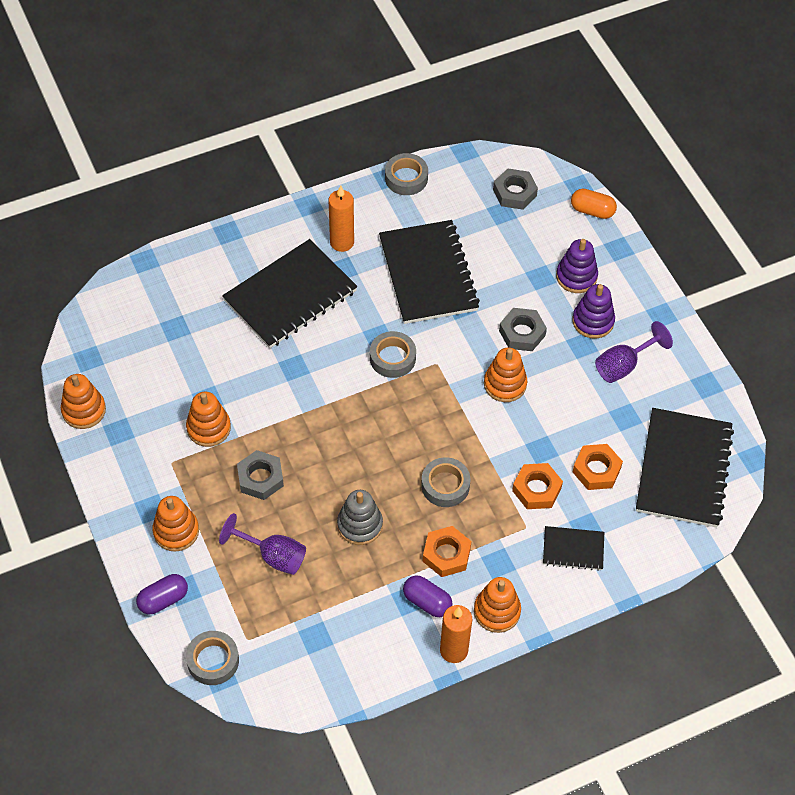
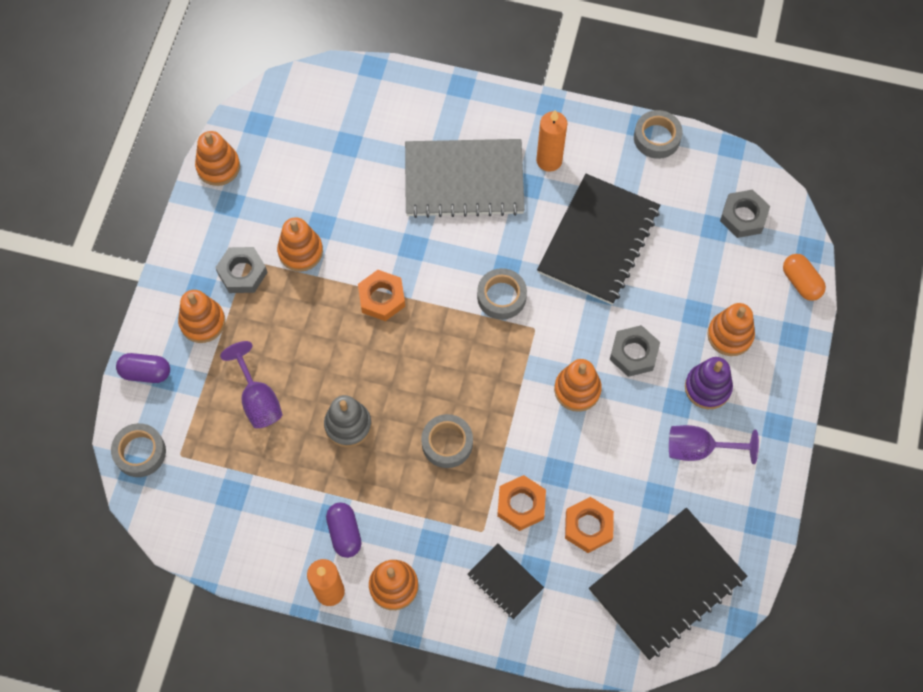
camera: 40 degrees right, 10 degrees up
black notebook [222,239,358,348] -> grey notebook [405,139,525,218]
grey nut [237,450,284,500] -> grey nut moved to [215,247,268,293]
orange nut [423,526,472,577] -> orange nut moved to [358,270,405,321]
purple stacking toy [556,239,598,293] -> orange stacking toy [707,303,755,356]

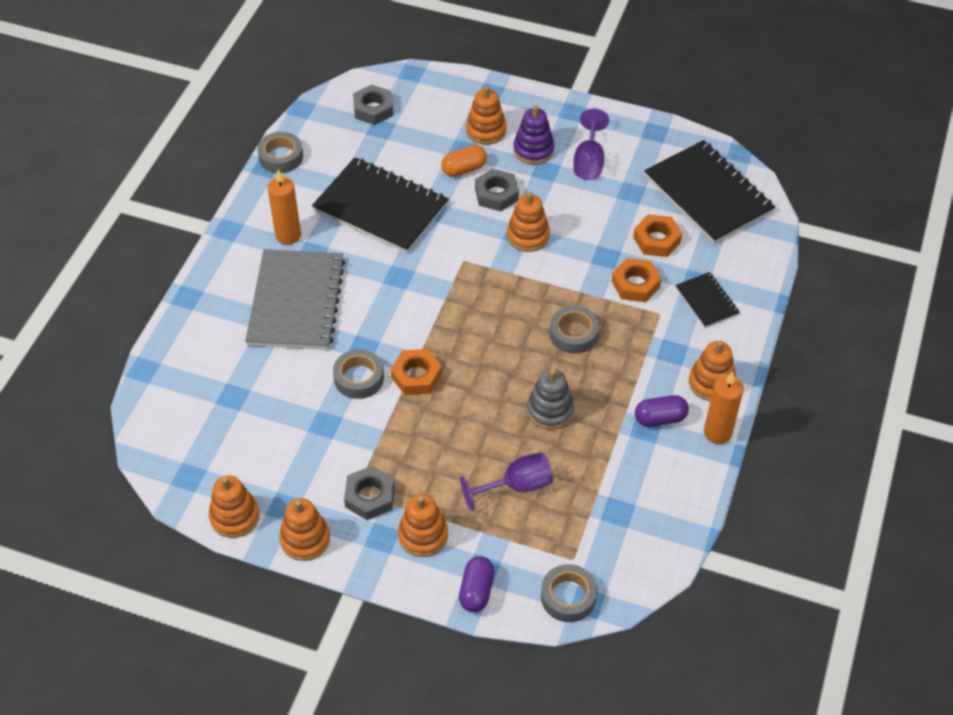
camera: 85 degrees left, 15 degrees down
orange stacking toy [277,217,323,272] -> orange stacking toy moved to [279,498,330,561]
black notebook [467,543,544,619] -> black notebook turned 75 degrees counterclockwise [675,272,740,328]
grey tape [477,268,527,320] -> grey tape moved to [333,349,384,399]
orange capsule [783,254,826,301] -> orange capsule moved to [441,145,487,177]

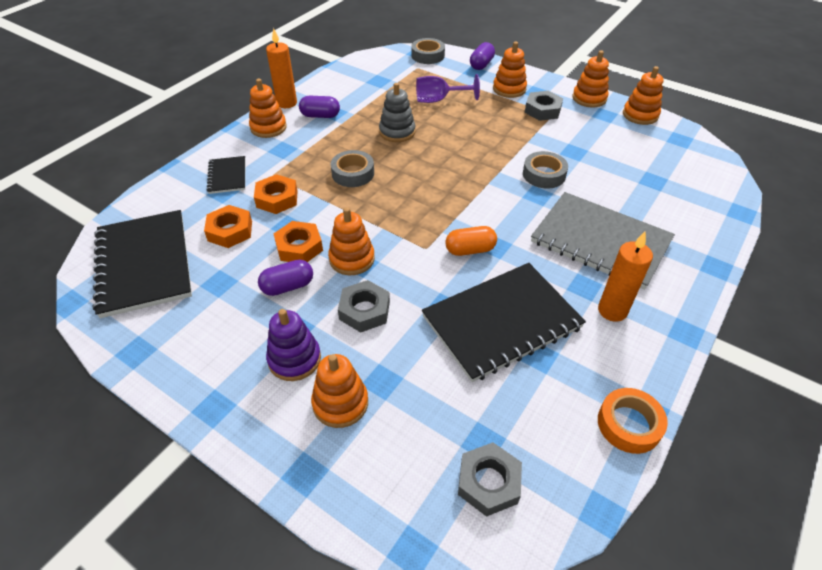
camera: 165 degrees left, 5 degrees down
grey notebook [245,249,345,350] -> grey notebook turned 75 degrees counterclockwise [531,192,675,290]
grey tape [257,132,303,173] -> orange tape [598,388,668,454]
black notebook [312,157,448,253] -> black notebook turned 75 degrees counterclockwise [422,263,586,382]
orange nut [390,349,442,395] -> orange nut moved to [273,221,323,262]
orange capsule [441,145,487,177] -> orange capsule moved to [445,226,497,256]
purple goblet [573,108,609,180] -> none
none -> purple capsule [258,259,313,296]

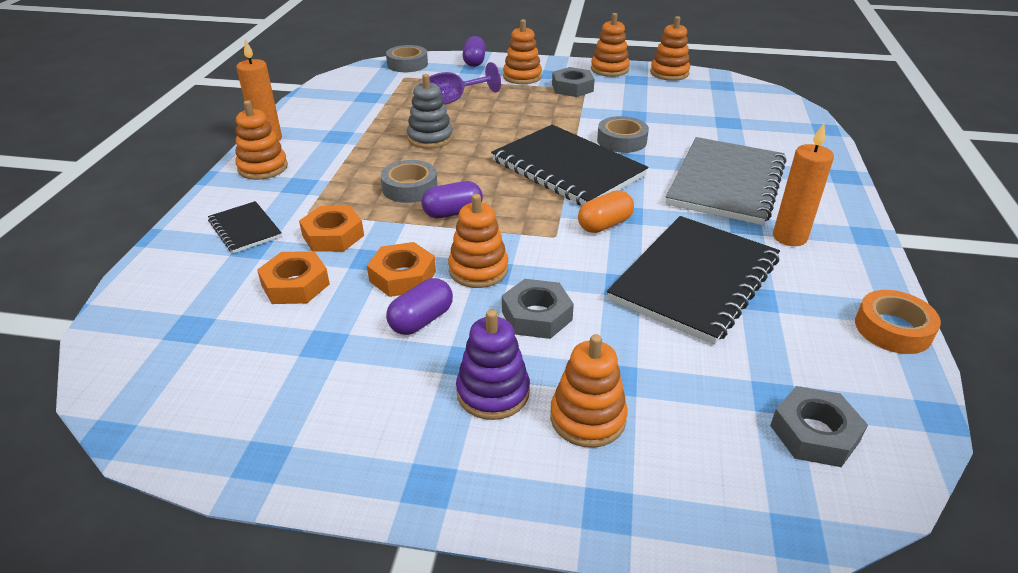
camera: 25 degrees left, 10 degrees down
black notebook [93,210,192,318] -> black notebook moved to [491,125,648,206]
purple capsule [299,96,340,118] -> purple capsule moved to [421,181,483,218]
grey notebook [531,192,675,290] -> grey notebook turned 75 degrees counterclockwise [666,137,786,225]

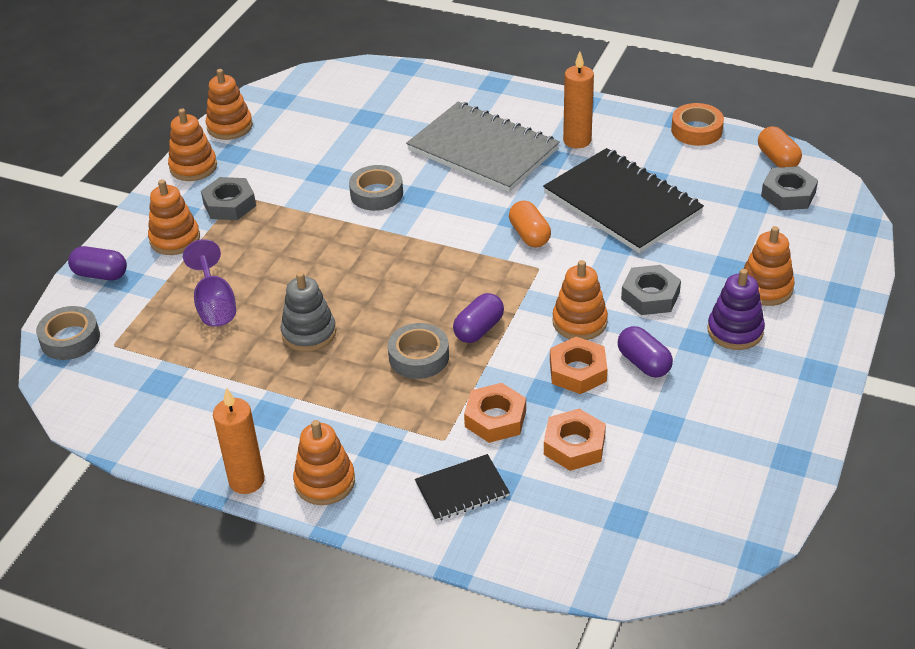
camera: 75 degrees left, 5 degrees up
purple capsule [421,181,483,218] -> purple capsule turned 45 degrees clockwise [453,293,504,343]
black notebook [491,125,648,206] -> none
none -> orange capsule [758,126,802,167]

